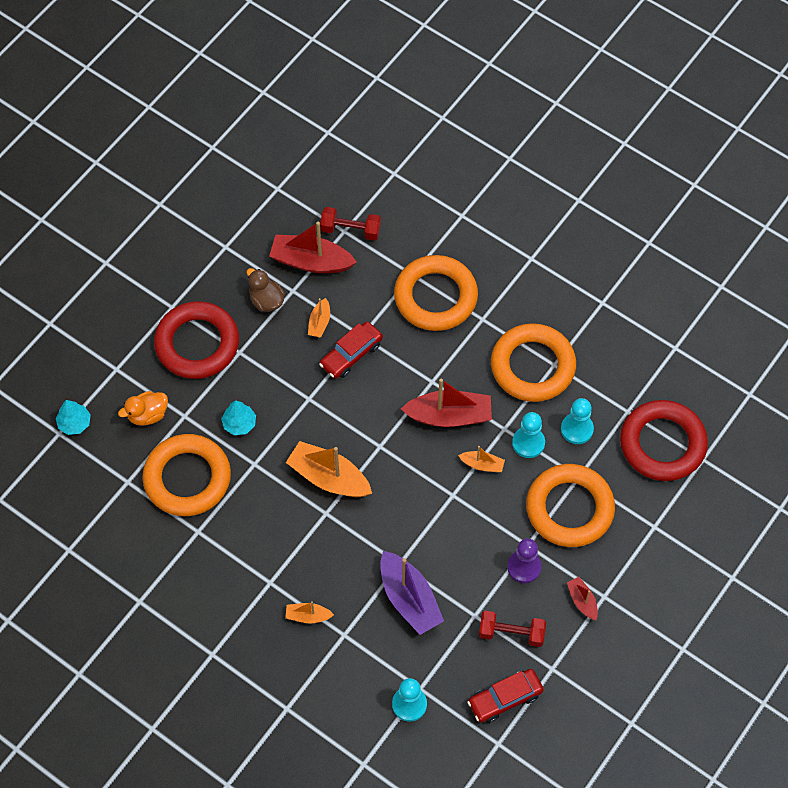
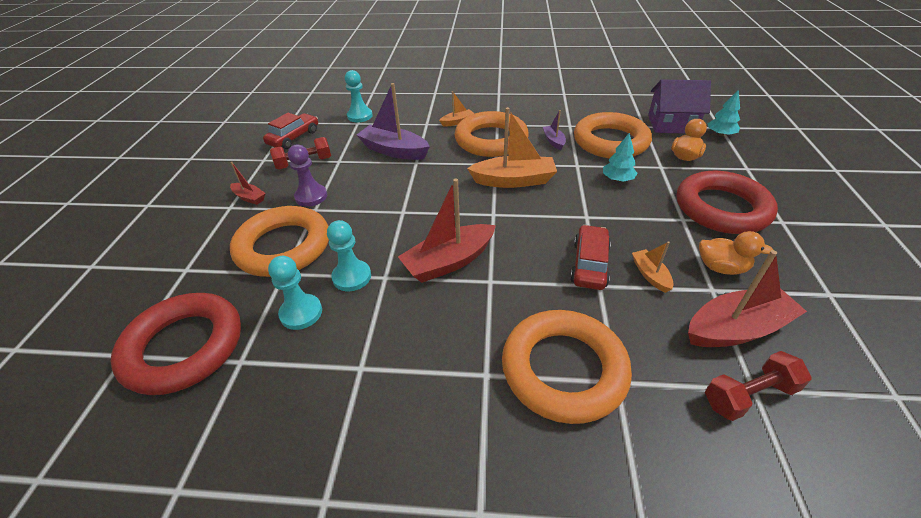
camera: 150 degrees right, 20 degrees down
brown duck [246,268,285,311] -> orange duck [699,231,773,275]
orange boat [458,446,505,472] -> none
orange ring [491,323,576,402] -> orange ring moved to [455,111,529,157]
none -> purple boat [543,110,566,150]
none -> purple house [648,80,711,134]

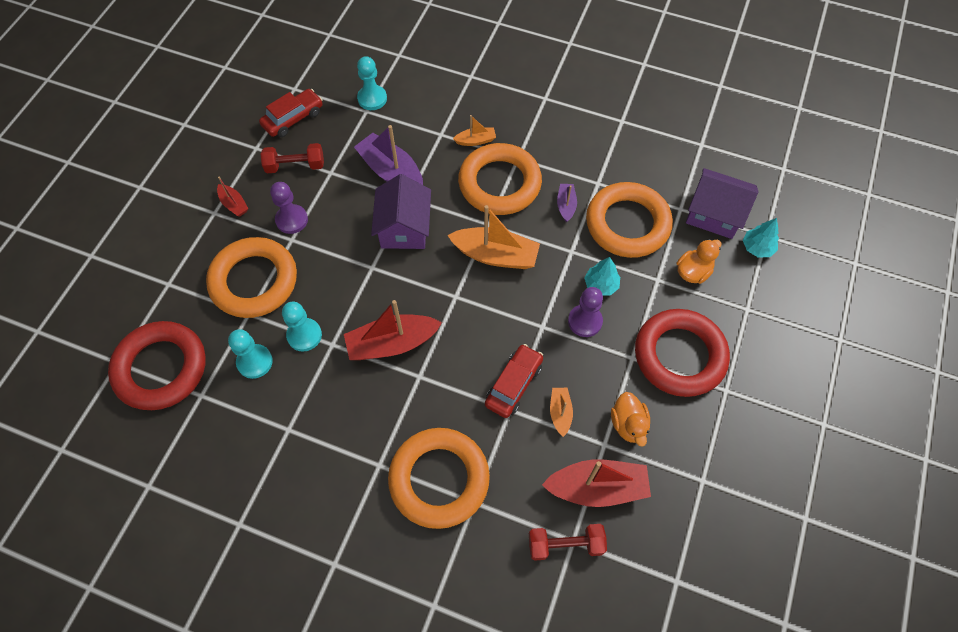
camera: 15 degrees right, 20 degrees up
orange duck [699,231,773,275] -> orange duck turned 45 degrees clockwise [611,392,650,447]
none -> purple house [371,174,431,249]
none -> purple pawn [568,287,603,337]

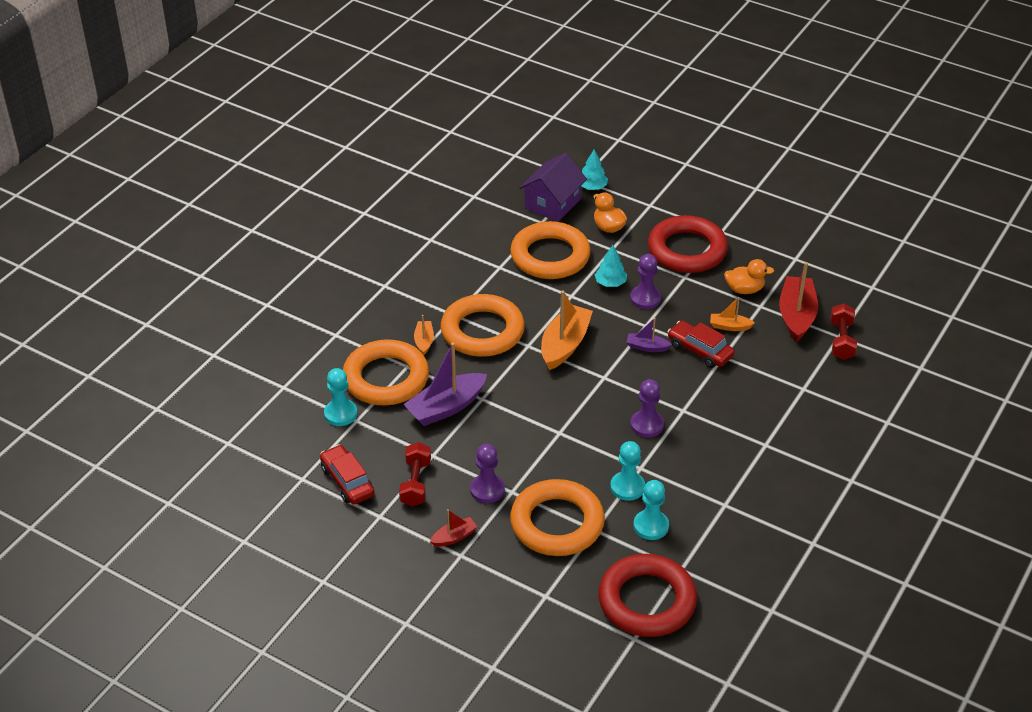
camera: 80 degrees left, 20 degrees down
red boat [344,300,442,360] -> purple pawn [630,379,664,437]
purple house [371,174,431,249] -> none
orange ring [388,428,490,529] -> orange ring moved to [343,339,429,405]
purple boat [557,184,577,223] -> purple boat moved to [626,318,672,352]

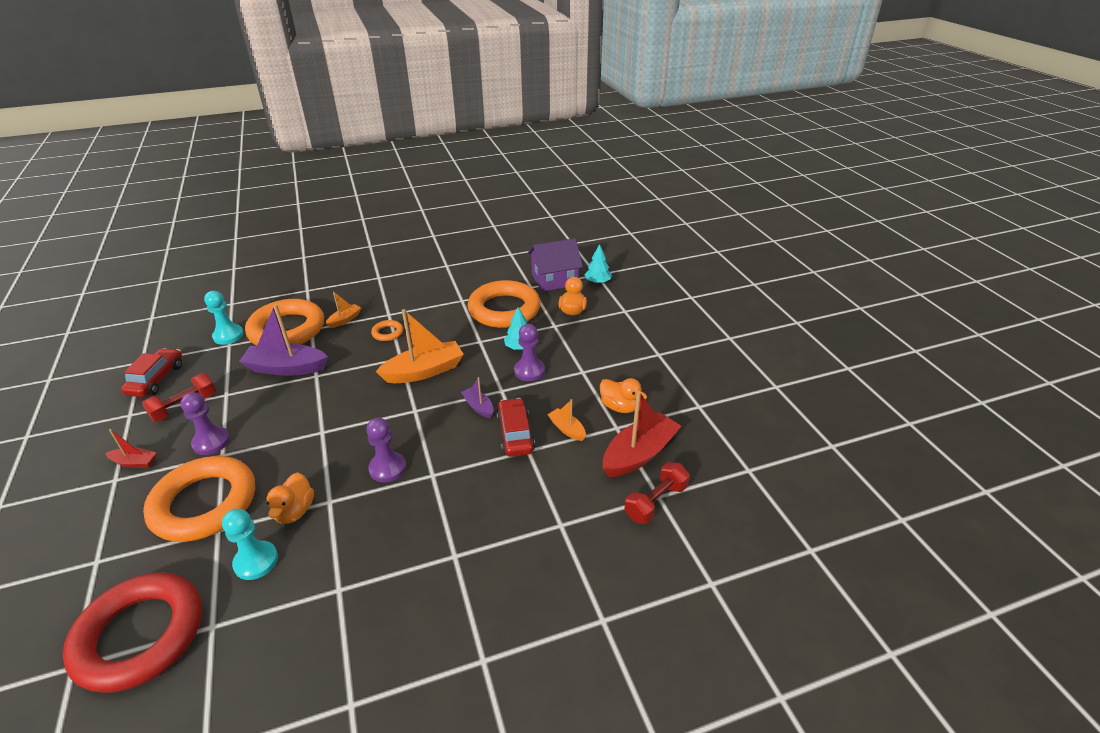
camera: 40 degrees right, 5 degrees down
orange ring [441,294,525,357] -> orange ring [371,320,403,341], size x0.41
turquoise pawn [610,441,645,501] -> orange duck [266,472,314,524]
red ring [648,215,728,273] -> none

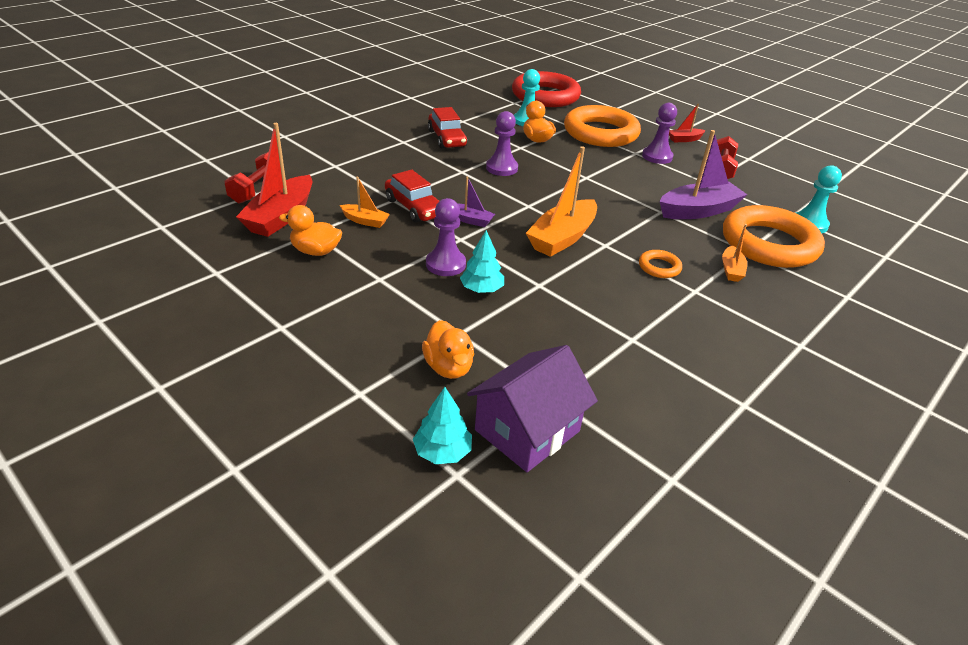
camera: 150 degrees right, 0 degrees up
red car [121,348,182,397] -> red car moved to [428,107,467,149]
orange ring [468,280,541,328] -> none

